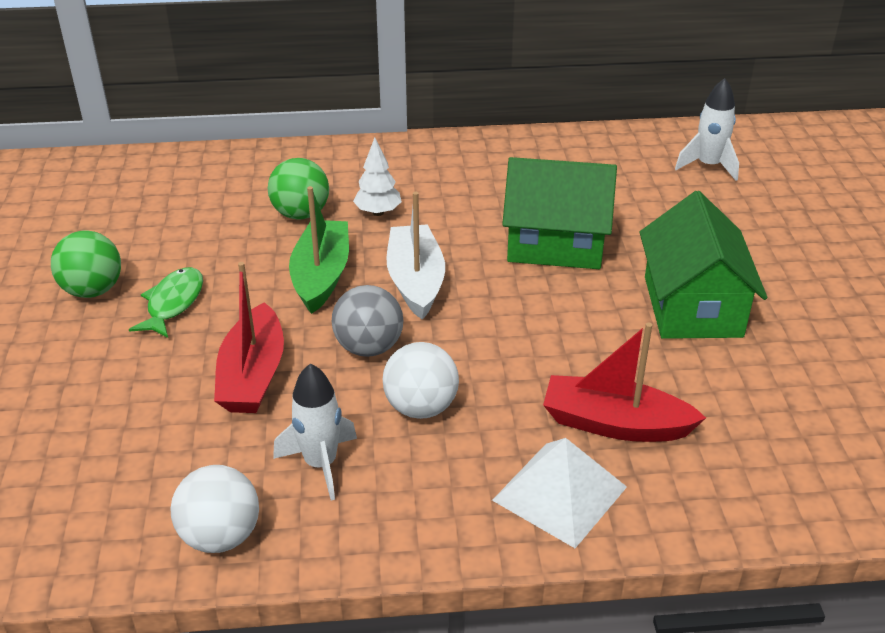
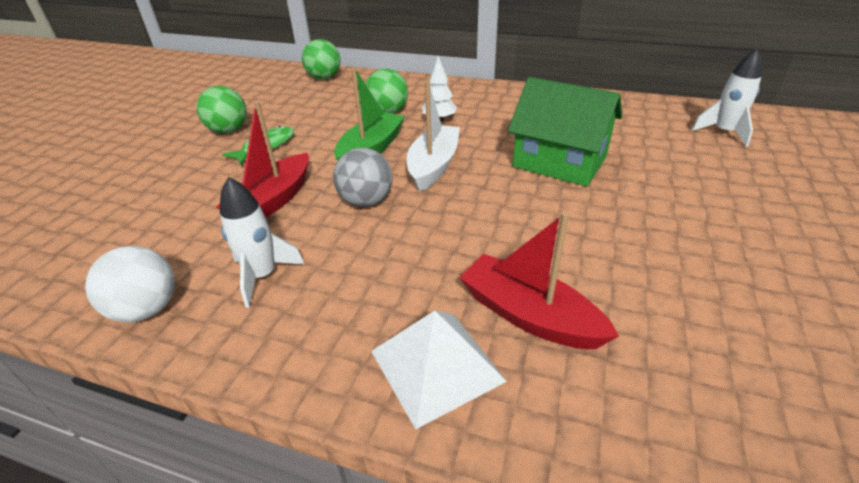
camera: 25 degrees right, 0 degrees up
white ball [383,342,459,419] -> none
green house [639,191,767,339] -> none
none -> green ball [302,39,341,80]

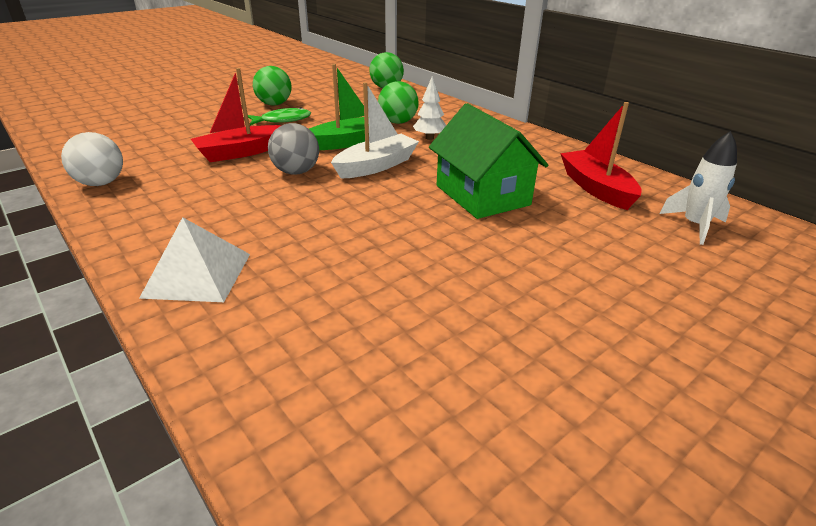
camera: 30 degrees right, 5 degrees down
white rocket [220,177,305,308] -> none
red boat [459,212,619,349] -> red boat moved to [560,102,642,210]

